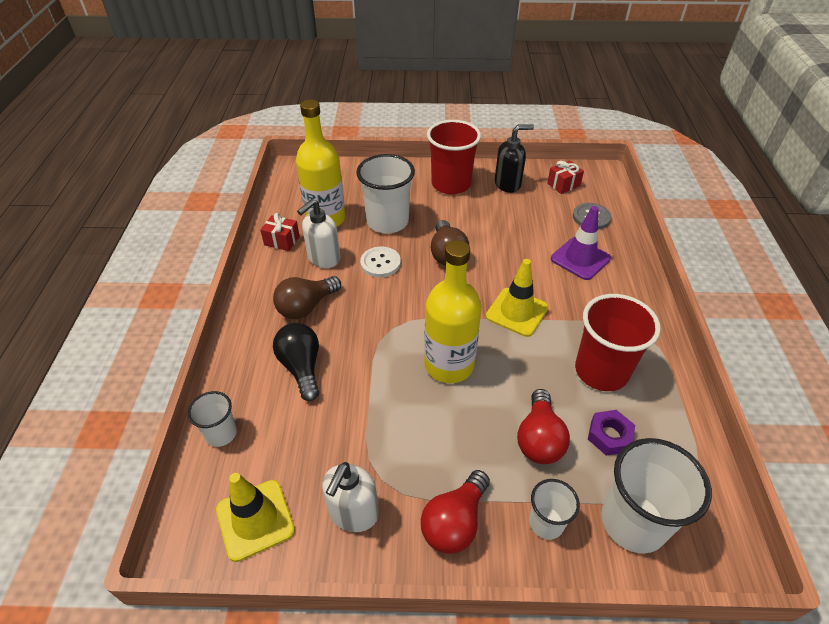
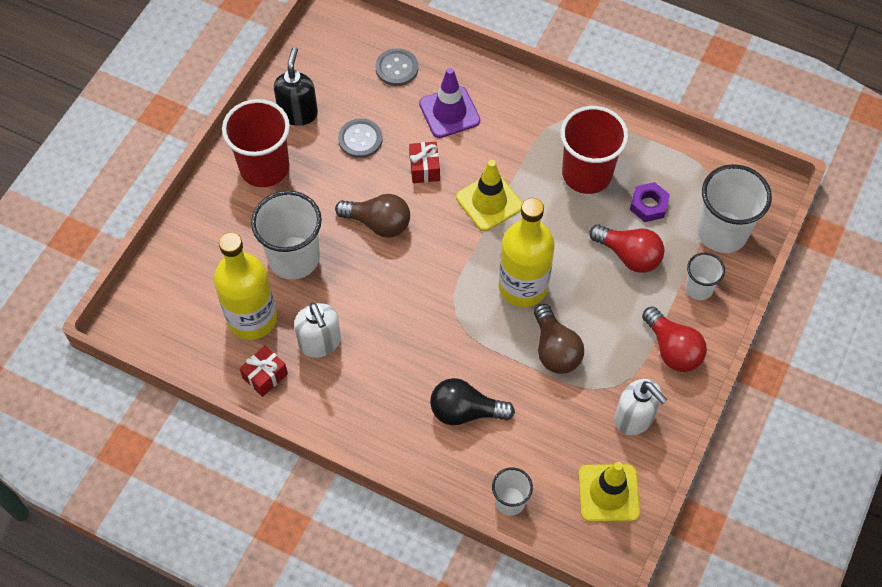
camera: 65 degrees left, 15 degrees up
brown light bulb [273,276,341,319] -> brown light bulb moved to [534,304,584,374]
white button [360,247,401,277] -> none
red gift [547,160,584,194] -> red gift moved to [409,141,440,183]
none -> grey button [338,119,383,158]

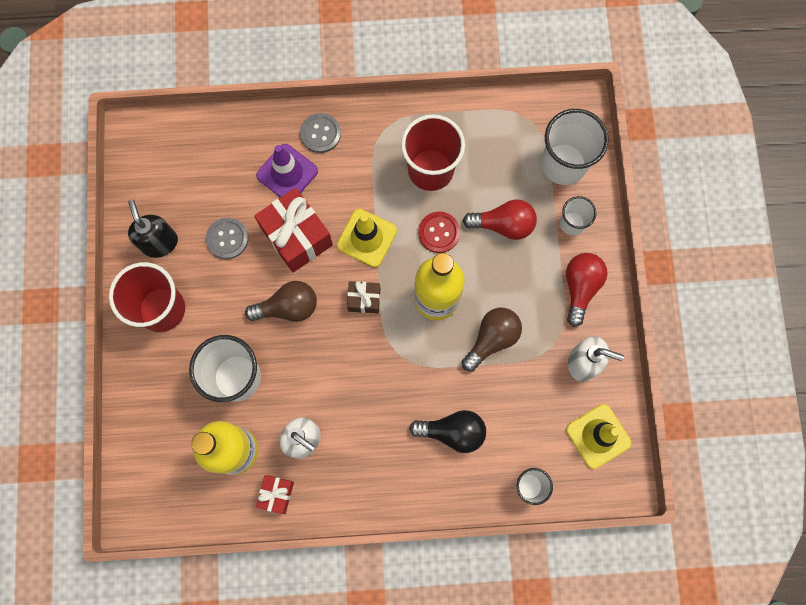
camera: 30 degrees left, 15 degrees up
grey button [376,48,418,86] -> grey button moved to [300,113,341,153]
red gift [409,141,440,183] -> red gift [254,188,333,272], size x1.91
black light bulb [430,378,515,425] -> black light bulb turned 150 degrees counterclockwise [409,410,486,453]
brown light bulb [534,304,584,374] -> brown light bulb turned 90 degrees counterclockwise [462,308,522,372]
purple nut [630,182,670,222] -> none
red light bulb [642,307,707,372] -> red light bulb turned 105 degrees counterclockwise [566,253,608,327]
none -> brown gift [347,281,381,313]
none -> red button [418,212,460,253]

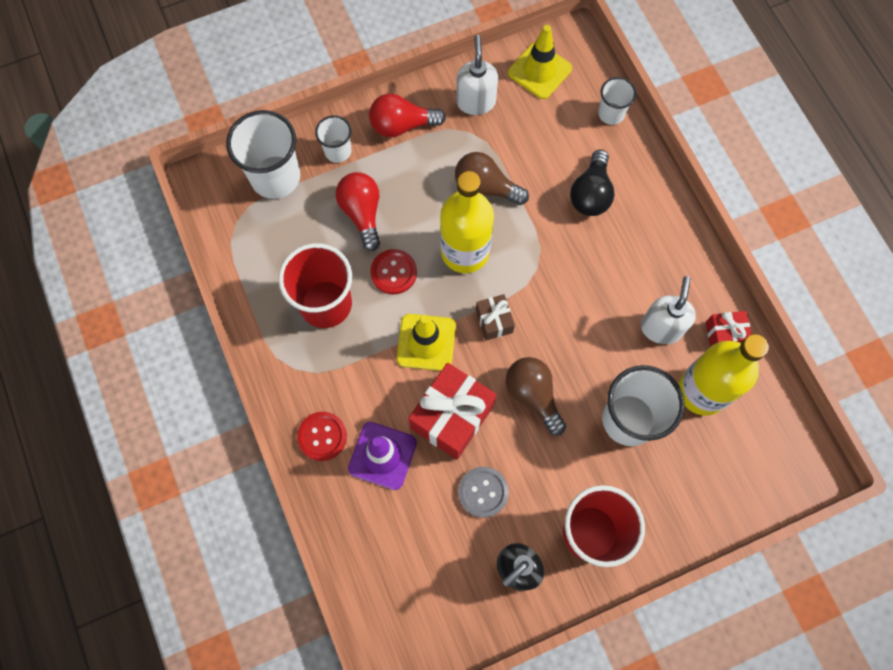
camera: 110 degrees left, 5 degrees down
grey button [300,113,341,153] -> red button [297,412,347,461]
black light bulb [409,410,486,453] -> black light bulb turned 150 degrees counterclockwise [570,149,615,216]

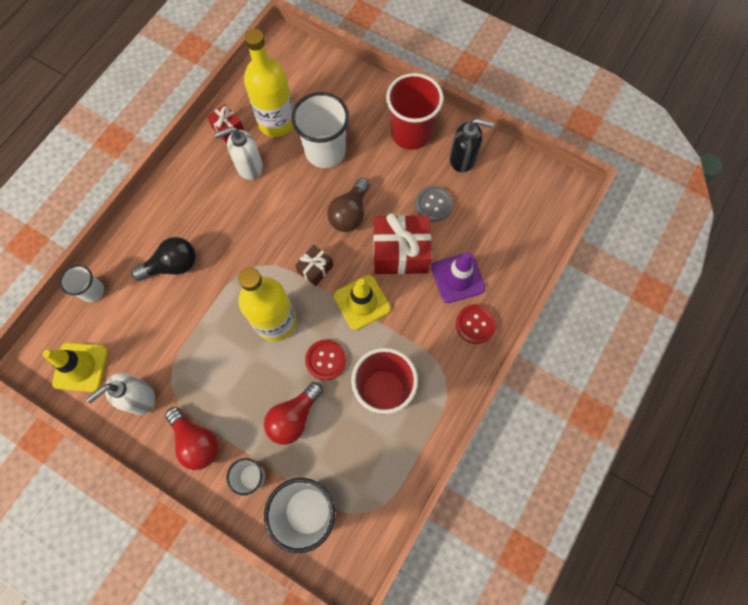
camera: 125 degrees left, 0 degrees up
brown light bulb [455,152,529,205] -> none

